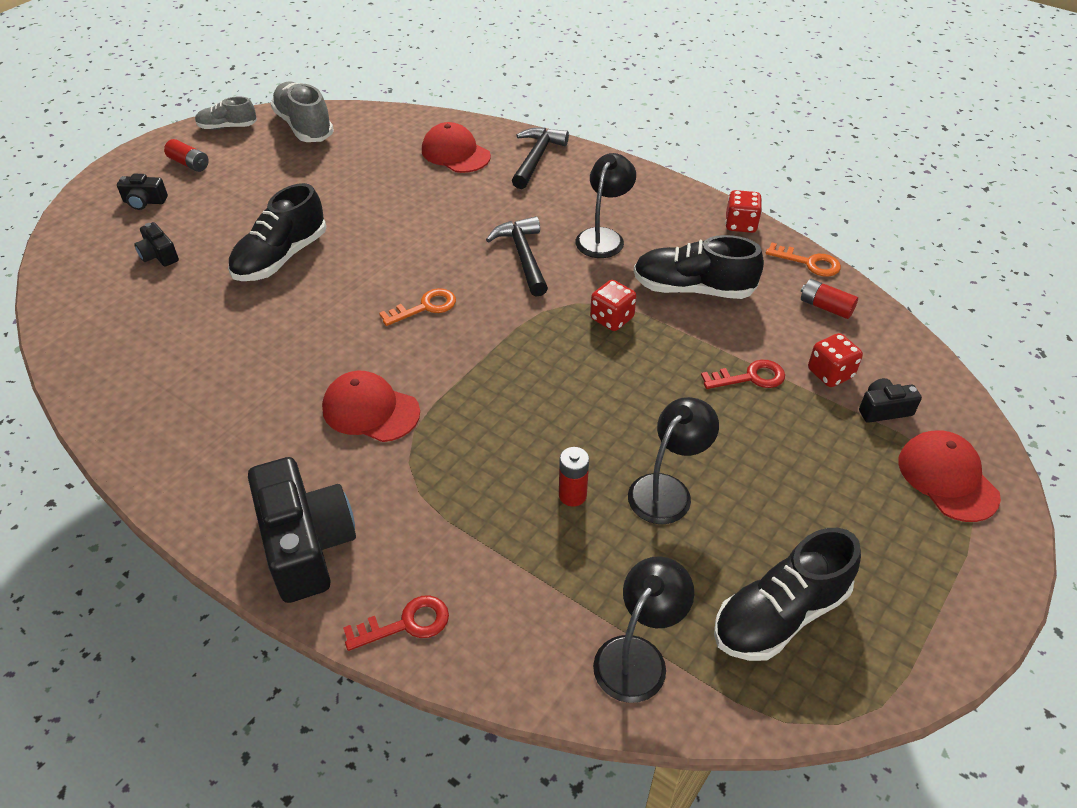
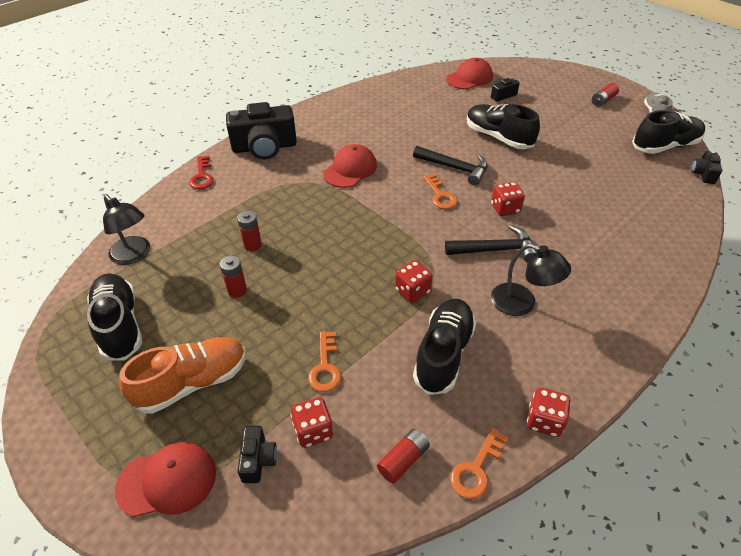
camera: 100 degrees right, 0 degrees up
black camera [117,174,168,210] -> black camera moved to [691,151,722,184]
grey shoe [271,82,334,142] -> black shoe [632,110,705,154]
red cap [422,122,491,173] -> red cap moved to [446,58,493,89]
black hammer [512,127,569,189] -> black hammer moved to [413,146,488,186]
black lamp [628,397,719,524] -> red battery [220,256,247,298]
red key [701,360,785,389] -> orange key [308,331,341,392]
none -> orange shoe [119,337,246,414]
none -> red dice [491,182,525,216]

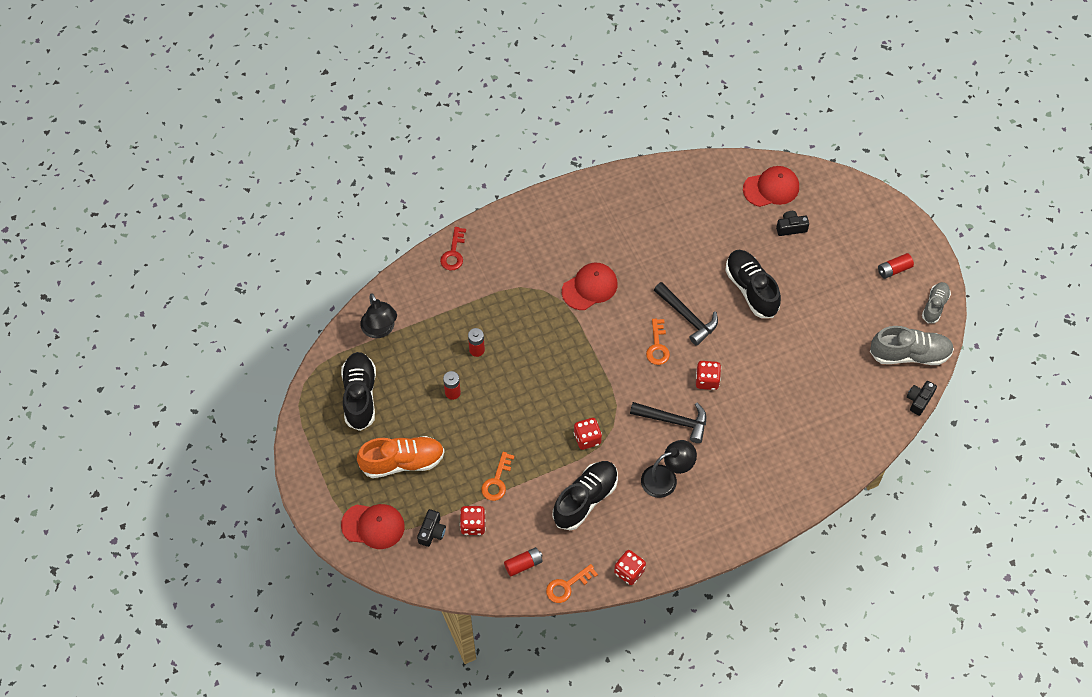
camera: 20 degrees right, 15 degrees up
black camera [226,102,297,159] -> none
black lamp [491,244,571,316] -> black lamp turned 75 degrees counterclockwise [641,440,697,498]
black shoe [632,110,705,154] -> grey shoe [870,326,954,365]

